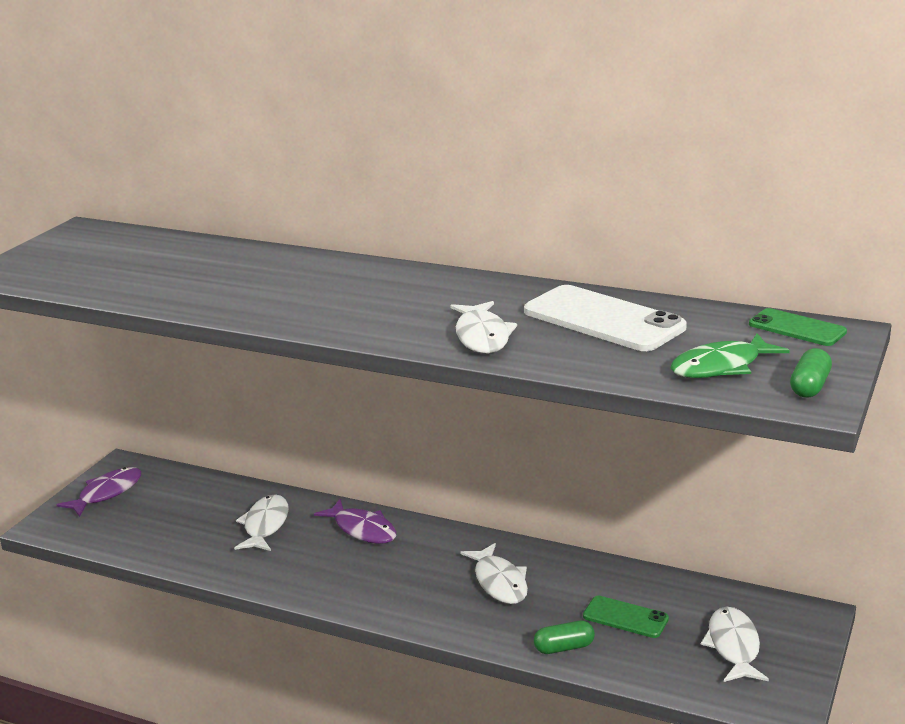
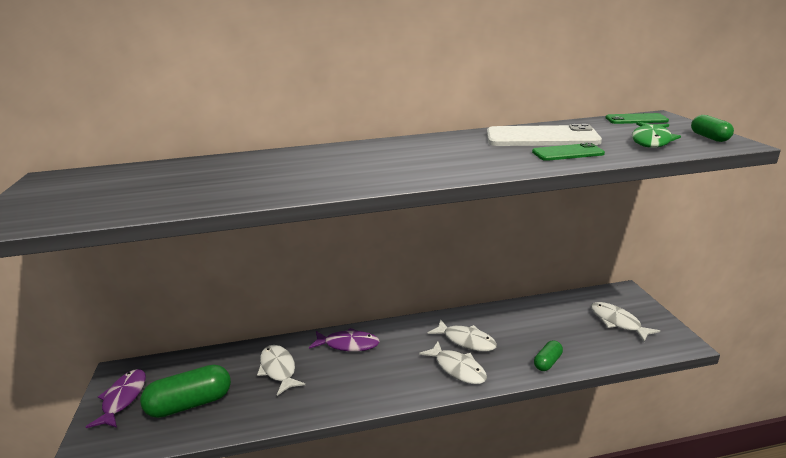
camera: 35 degrees left, 0 degrees up
white fish [450,301,517,353] -> white fish moved to [419,341,487,384]
green phone [583,596,669,638] -> green phone moved to [532,142,605,161]
none -> green capsule [140,365,231,418]

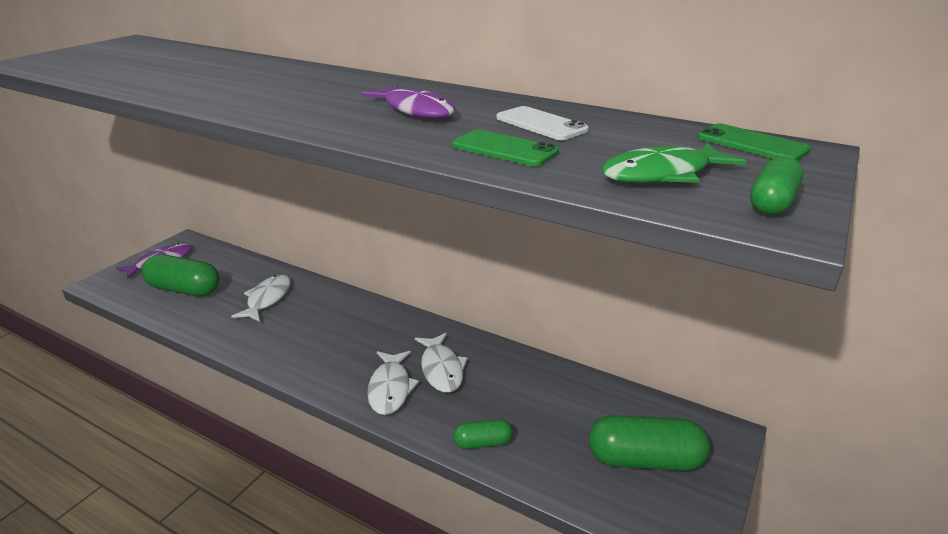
camera: 40 degrees right, 5 degrees up
purple fish [309,328,380,351] -> purple fish moved to [362,85,456,119]
white phone [487,124,602,146] -> white phone [496,106,589,140], size x0.56
white fish [591,302,660,342] -> green capsule [589,415,710,471]

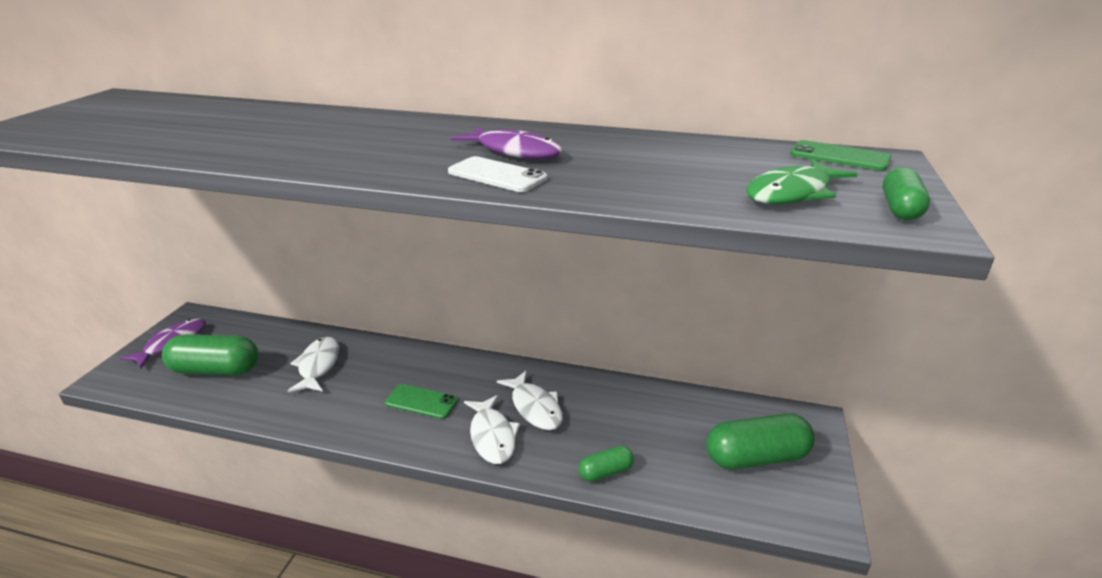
camera: 15 degrees left, 0 degrees up
green phone [452,130,559,167] -> green phone moved to [385,384,458,419]
white phone [496,106,589,140] -> white phone moved to [448,156,547,192]

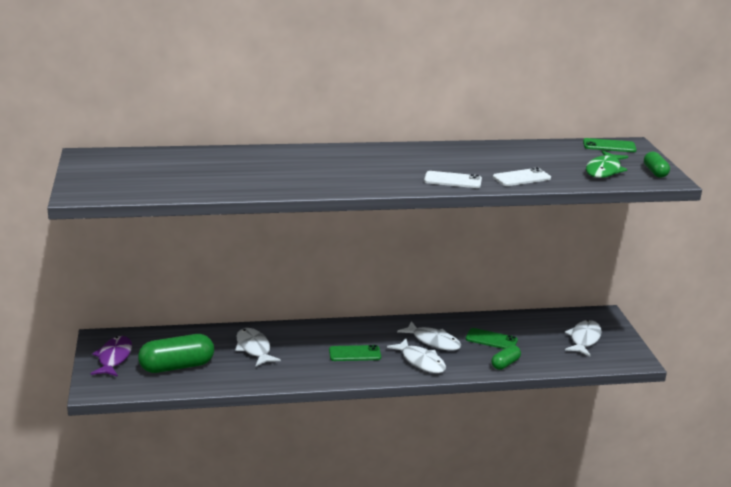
camera: 25 degrees left, 5 degrees down
purple fish [451,126,562,159] -> none
green capsule [706,413,815,469] -> white fish [565,320,602,356]
none -> green phone [466,328,518,349]
none -> white phone [493,167,551,186]

